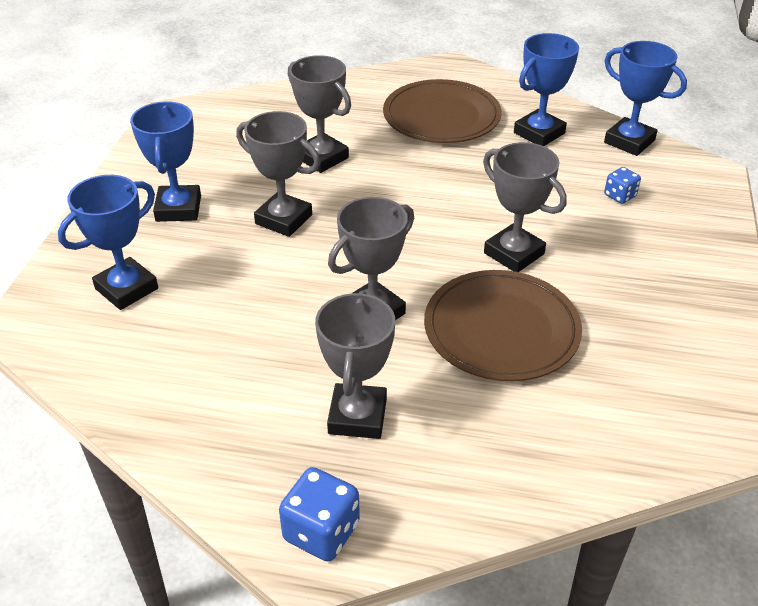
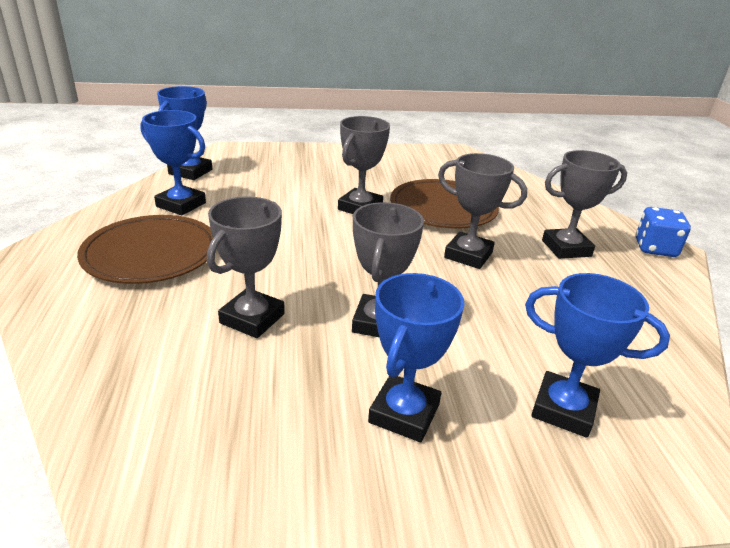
camera: 110 degrees left, 10 degrees down
blue trophy [130,101,201,222] -> blue trophy turned 45 degrees counterclockwise [368,273,465,442]
blue dice [604,167,641,204] -> none

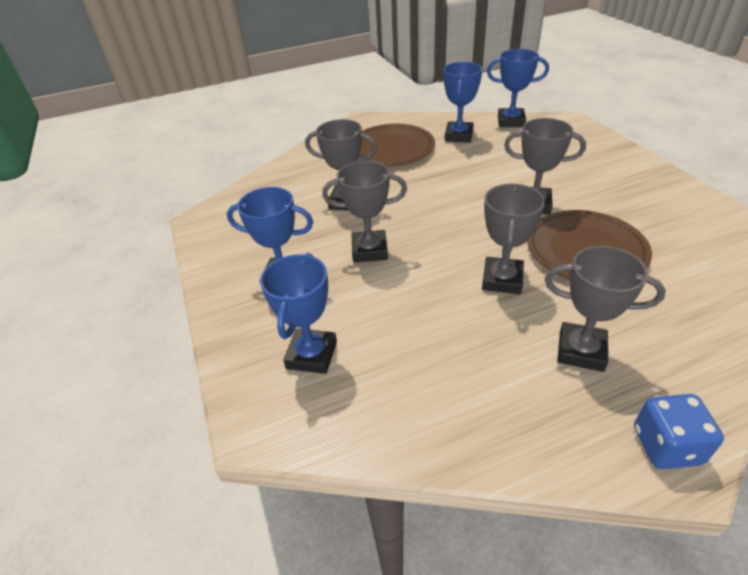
camera: 80 degrees right, 10 degrees up
grey trophy [542,150,627,259] -> grey trophy turned 45 degrees counterclockwise [545,246,666,372]

